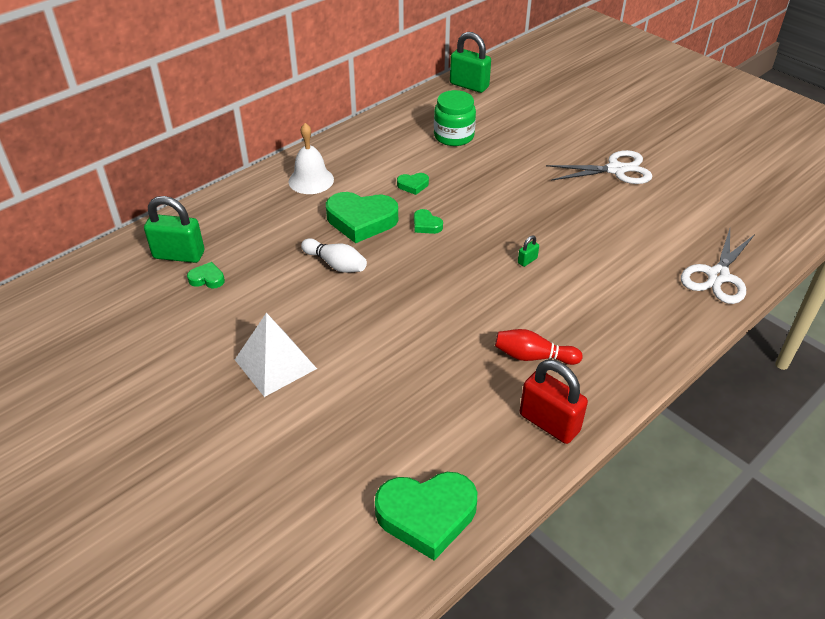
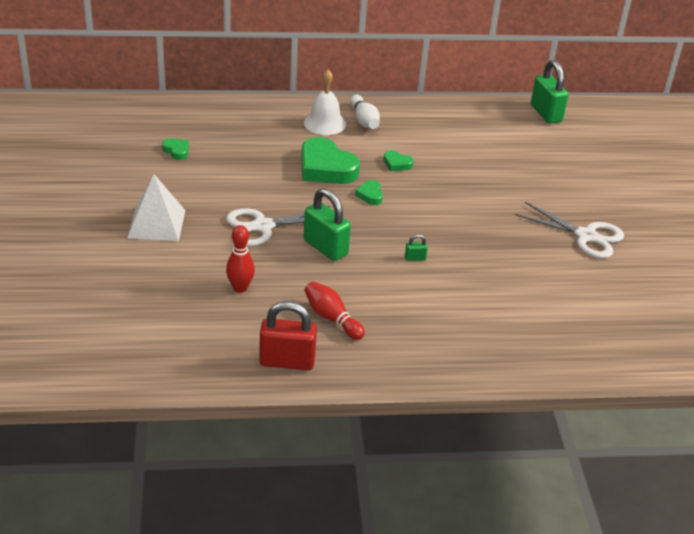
camera: 35 degrees right, 5 degrees down
green padlock [144,196,204,263] -> green padlock moved to [304,188,351,261]
white bowling pin [301,238,367,273] -> white bowling pin moved to [350,94,380,129]
green heart [375,472,477,561] -> none
green jar [434,90,476,146] -> none
red padlock [520,360,588,444] -> red padlock turned 75 degrees counterclockwise [259,301,317,370]
white scissors [681,229,755,304] -> white scissors moved to [226,206,330,246]
none -> red bowling pin [226,225,255,293]

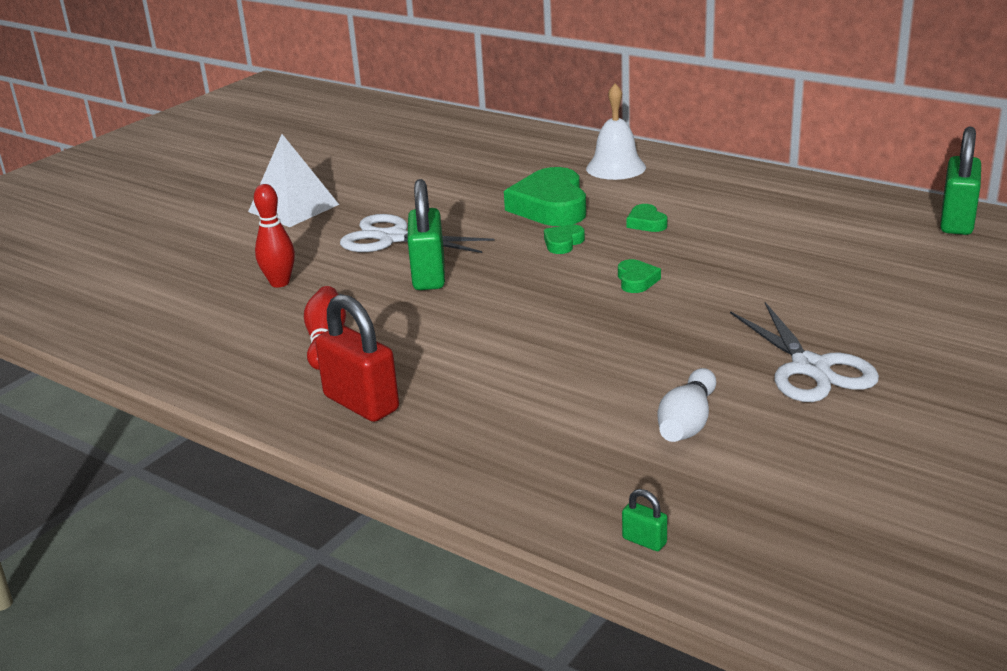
camera: 45 degrees right, 10 degrees down
green heart [162,138,189,160] -> green heart moved to [618,259,661,293]
red padlock [259,301,317,370] -> red padlock moved to [315,294,399,422]
white bowling pin [350,94,380,129] -> white bowling pin moved to [657,368,716,442]
green padlock [405,234,428,261] -> green padlock moved to [622,489,667,551]

